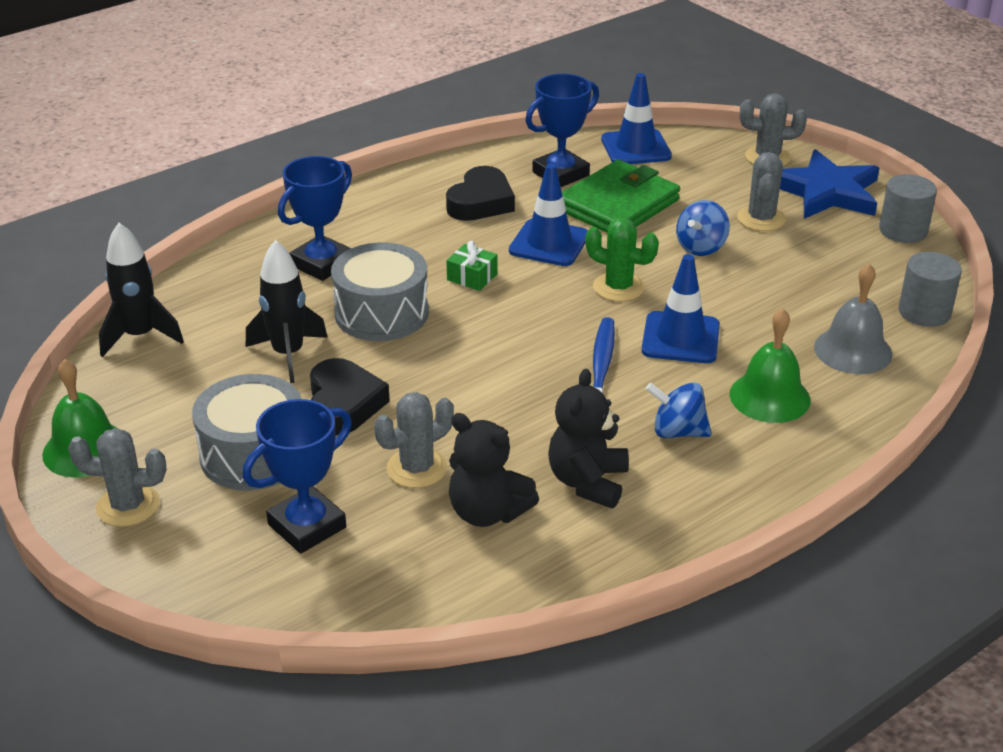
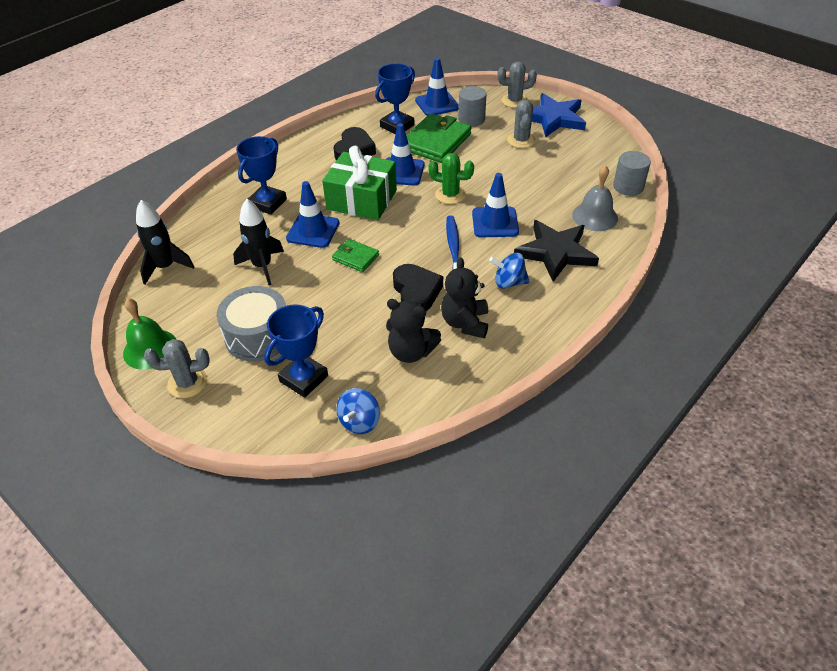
camera: 10 degrees left, 10 degrees up
black heart [310,358,390,436] -> black heart moved to [393,264,443,311]
grey drum [331,243,429,341] -> blue traffic cone [286,181,340,248]
grey cactus [374,392,454,488] -> none
green gift [446,241,498,291] -> green gift [322,146,397,220], size x2.39
blue spinning top [676,200,730,256] -> blue spinning top moved to [336,388,380,434]
green bell [730,308,811,423] -> black star [514,220,599,282]
grey cylinder [879,174,937,243] -> grey cylinder moved to [458,86,487,126]
none -> green wallet [332,239,379,272]

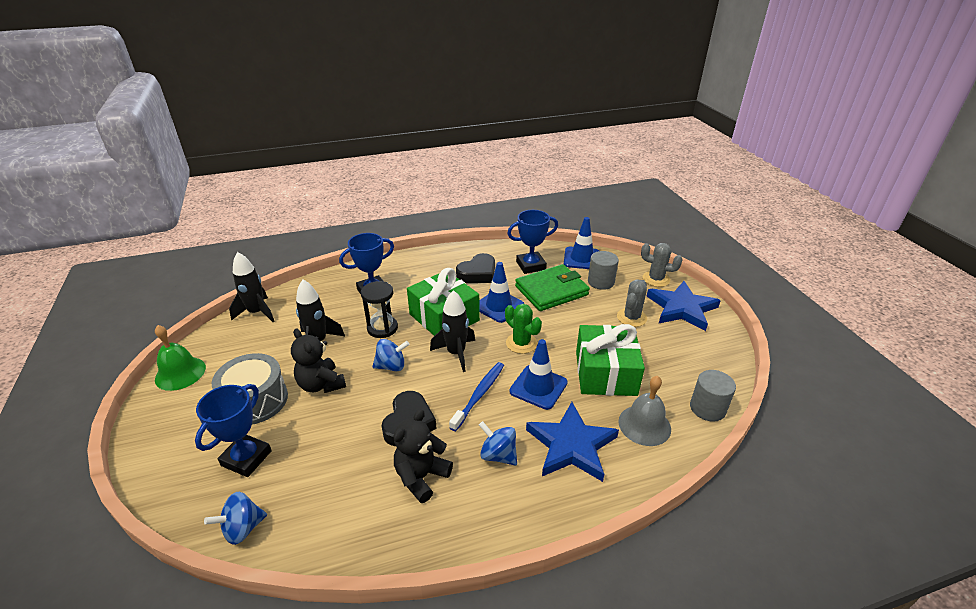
camera: 30 degrees right, 10 degrees down
grey cactus [144,339,210,398] -> none
blue trophy [264,304,328,398] -> blue trophy turned 45 degrees counterclockwise [195,384,272,477]
blue traffic cone [286,181,340,248] -> black hourglass [361,281,398,338]
green wallet [332,239,379,272] -> blue spinning top [372,339,409,371]
black teddy bear [386,299,441,363] -> black teddy bear moved to [291,328,346,393]
black star [514,220,599,282] -> blue star [526,402,619,482]
none -> black rocket [430,290,475,372]
none -> green gift [576,324,645,396]

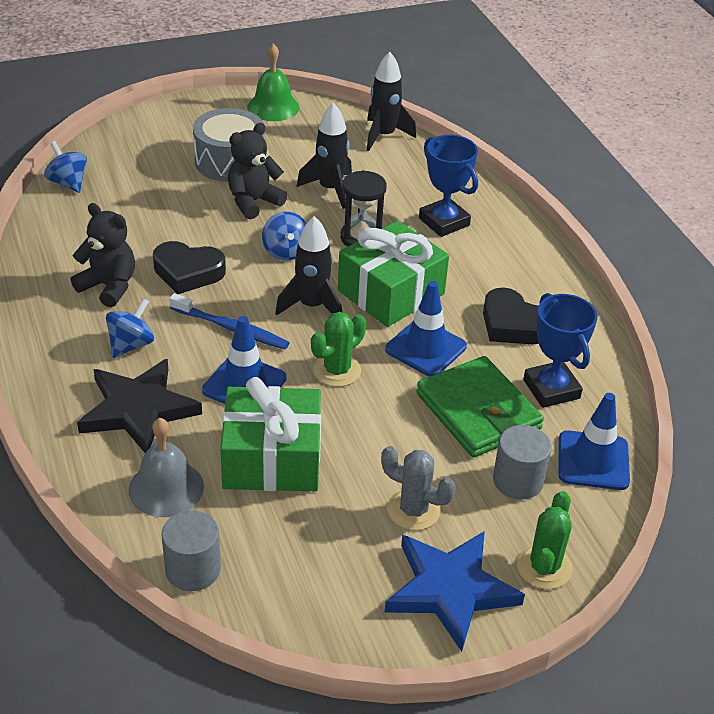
camera: 85 degrees right, 5 degrees up
blue trophy [195,384,272,477] -> none
blue star [526,402,619,482] -> black star [77,359,202,453]
grey cactus [641,243,683,287] -> green cactus [517,491,573,589]

